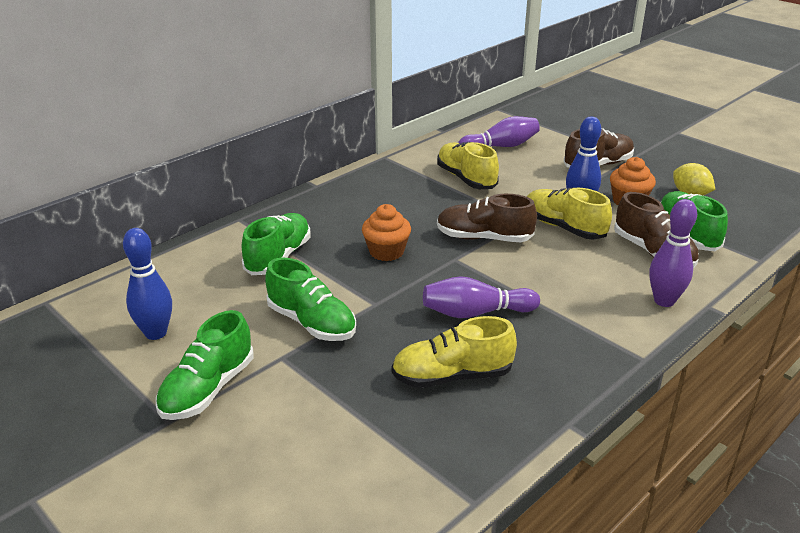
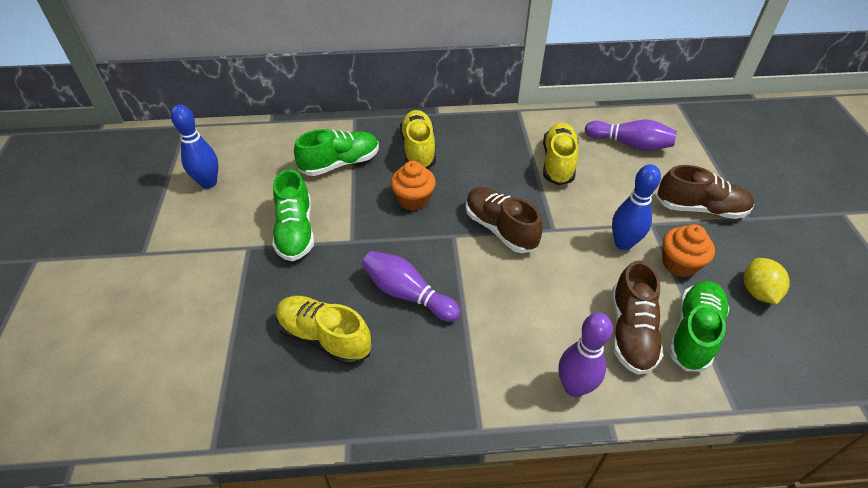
camera: 40 degrees right, 15 degrees up
green shoe [156,310,254,420] -> none
yellow shoe [527,188,612,240] -> yellow shoe moved to [400,110,436,169]

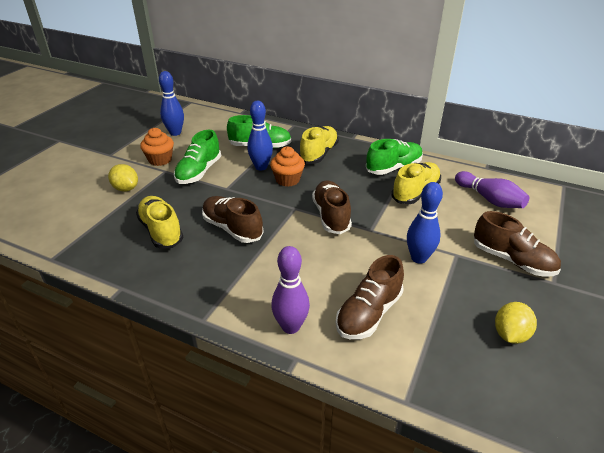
camera: 30 degrees right, 10 degrees down
purple bowling pin [362,251,461,322] -> brown shoe [202,196,264,243]
orange cupcake [662,224,715,277] -> orange cupcake moved to [140,128,174,166]
green shoe [668,281,730,371] -> green shoe moved to [366,139,423,175]
none -> yellow lemon [108,164,138,192]
none -> blue bowling pin [247,101,273,171]

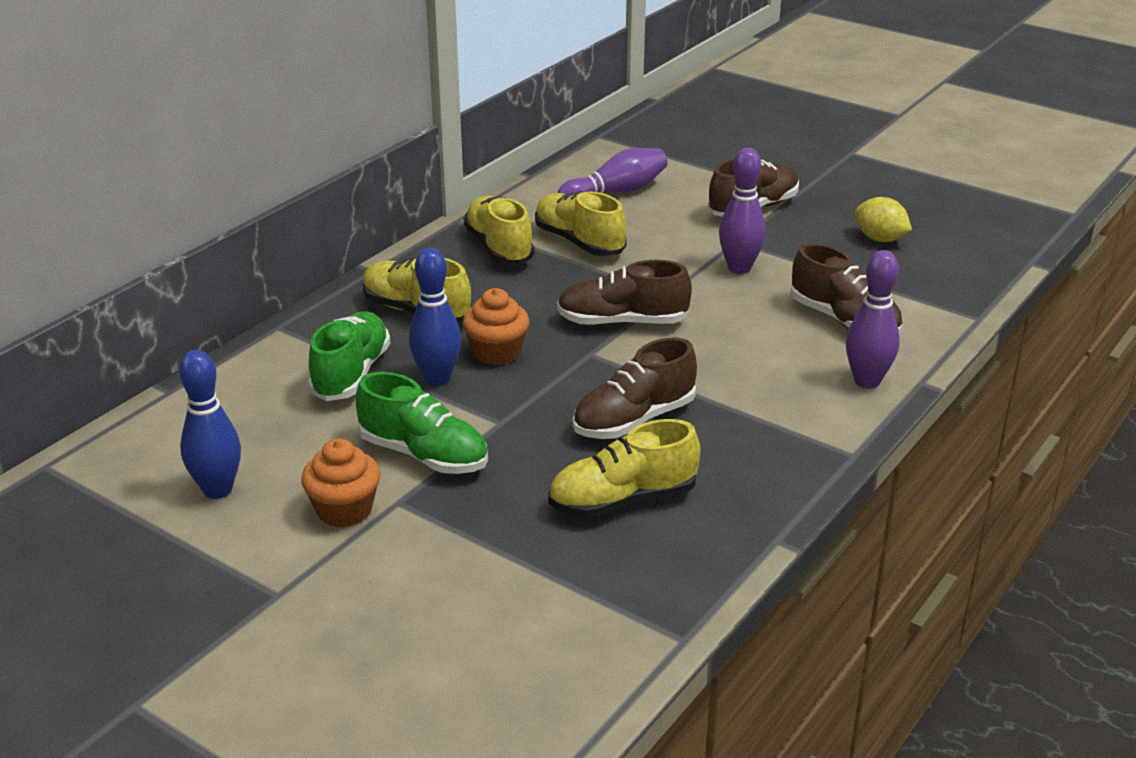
camera: 80 degrees left, 5 degrees down
yellow lemon [108,164,138,192] -> none
green shoe [366,139,423,175] -> yellow shoe [463,196,535,265]
blue bowling pin [407,182,443,264] -> purple bowling pin [719,148,766,274]

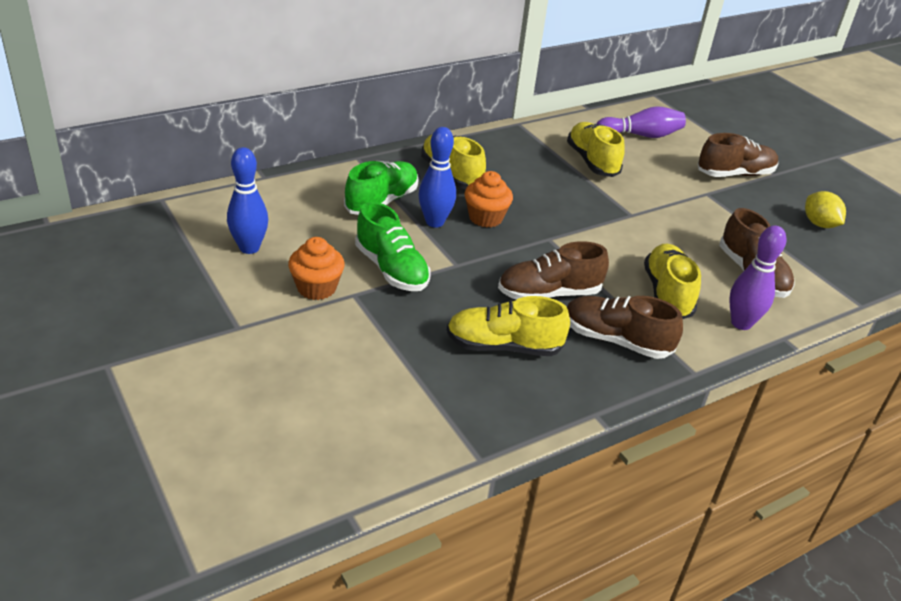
camera: 20 degrees right, 5 degrees up
yellow shoe [463,196,535,265] -> yellow shoe moved to [644,244,701,319]
brown shoe [557,260,692,326] -> brown shoe moved to [566,296,683,359]
purple bowling pin [719,148,766,274] -> none

